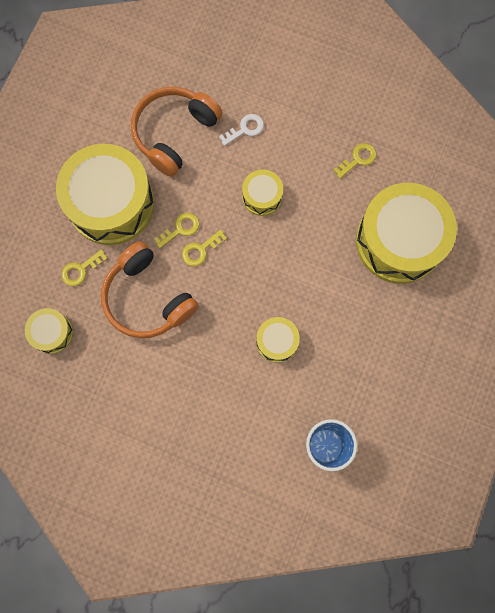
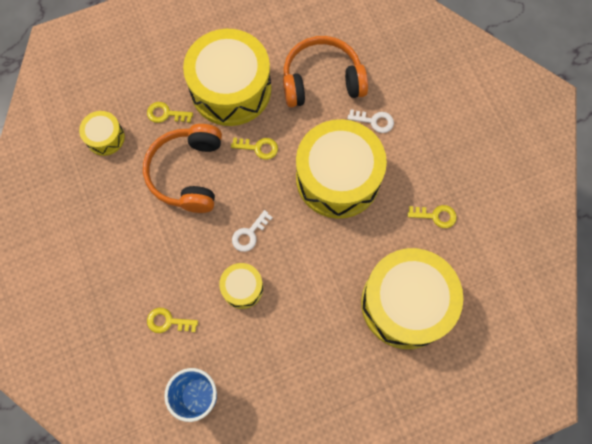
camera: 45 degrees right, 5 degrees down
yellow key [182,229,227,266] -> yellow key moved to [147,308,198,333]
yellow drum [242,169,283,216] -> yellow drum [296,119,387,219], size x2.15
none -> white key [232,210,273,252]

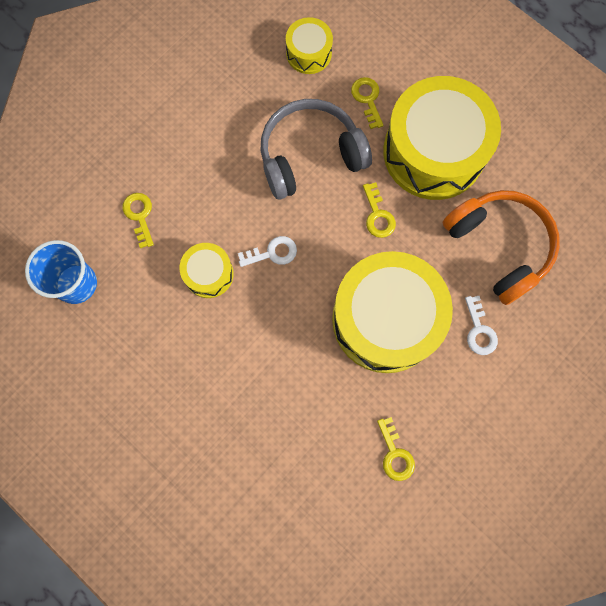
camera: 65 degrees right, 5 degrees up
orange headphones [143,124,222,213] -> grey headphones [260,99,372,199]
white key [232,210,273,252] -> white key turned 150 degrees clockwise [238,236,297,267]
yellow drum [361,248,463,349] -> none

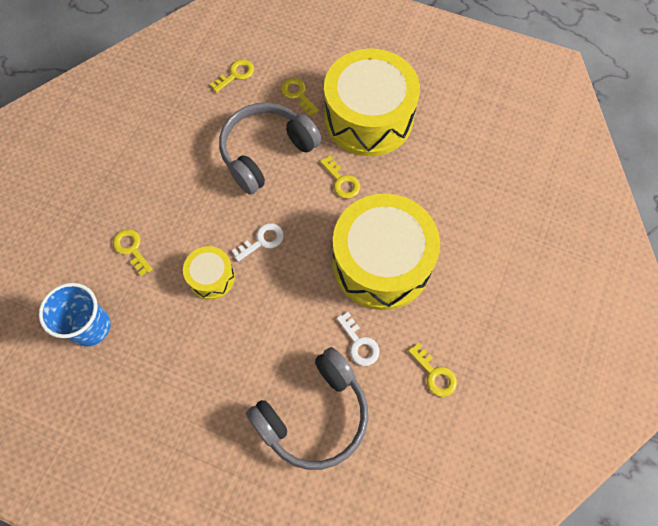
camera: 20 degrees left, 10 degrees down
yellow drum [286,17,333,74] -> yellow key [210,59,254,93]
orange headphones [443,190,560,305] -> none
white key [465,296,498,355] -> white key moved to [337,312,379,366]
none -> grey headphones [246,347,368,470]

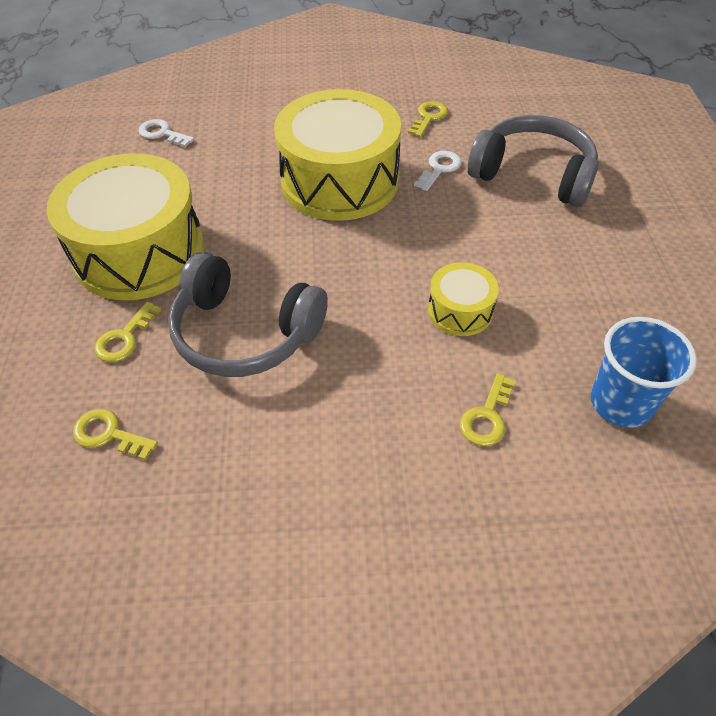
camera: 115 degrees left, 15 degrees down
white key [232,223,284,262] -> white key moved to [138,119,194,147]
yellow key [320,156,360,199] -> none

